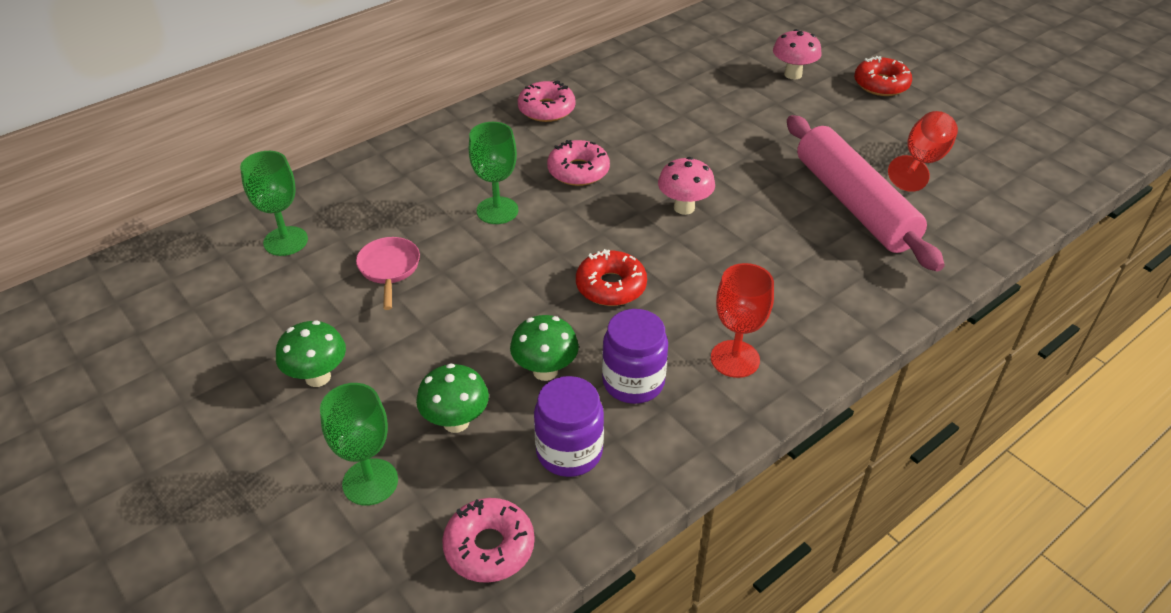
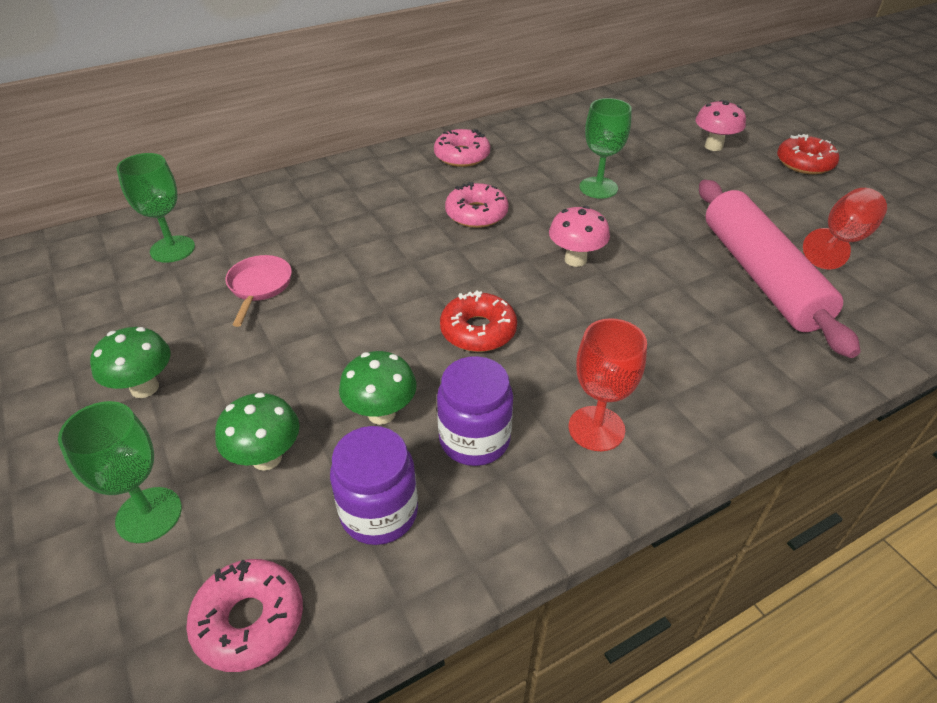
camera: 10 degrees right, 0 degrees up
green goblet [469,122,518,224] -> green goblet moved to [579,98,632,199]

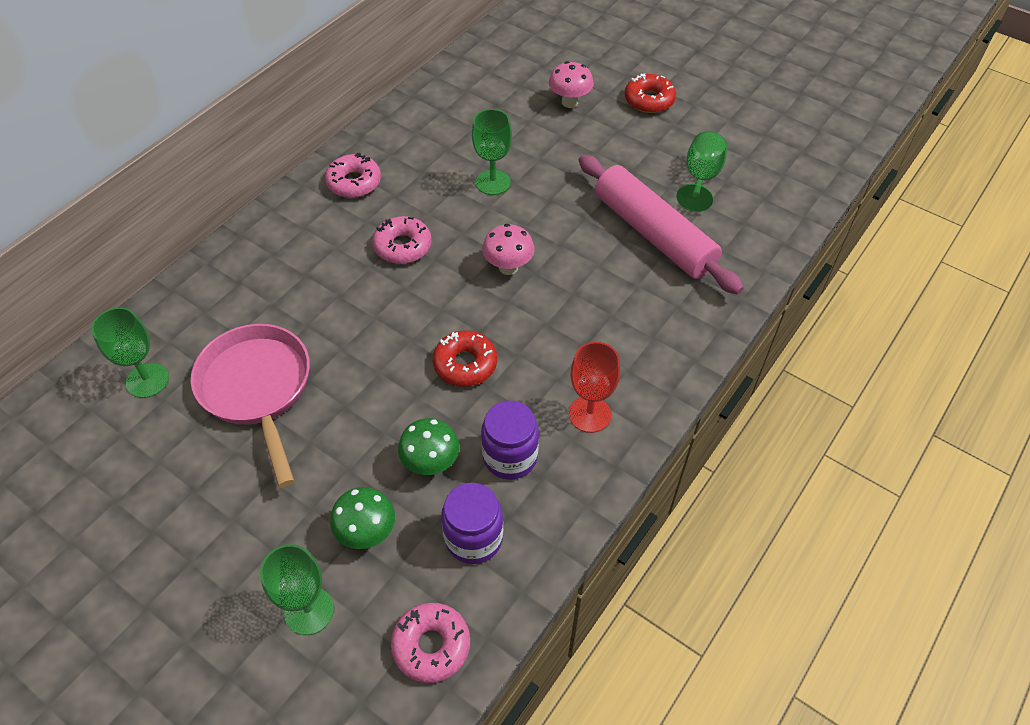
camera: 25 degrees left, 10 degrees up
green mushroom [90,327,171,398] -> none
pink pan [226,255,292,327] -> pink pan [191,324,310,488], size x1.96
red goblet [803,188,887,269] -> green goblet [676,131,727,212]

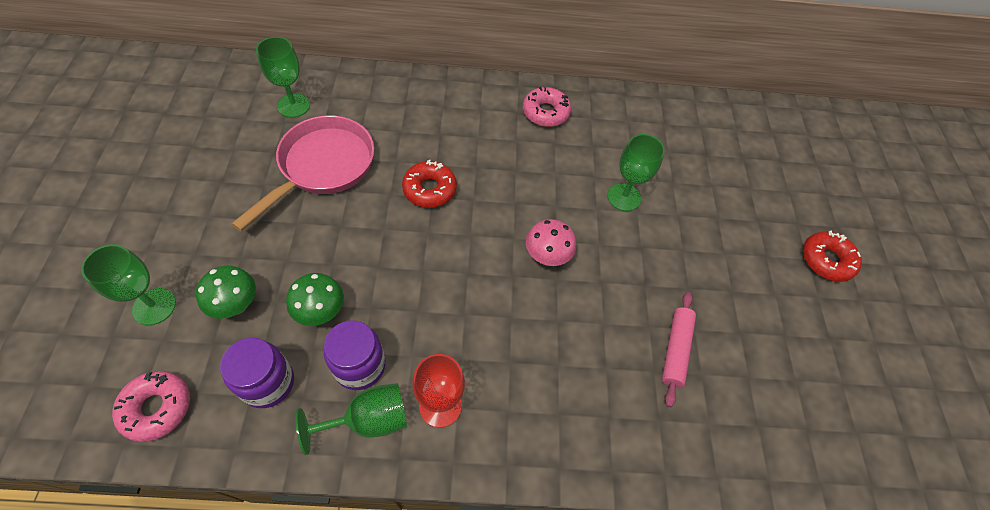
camera: 50 degrees right, 5 degrees up
pink donut [373,216,431,264] -> none
red donut [433,330,497,387] -> red donut moved to [402,160,457,208]
pink mushroom [549,61,594,108] -> none
pink rolling pin [579,155,744,294] -> pink rolling pin [662,292,696,407], size x0.52
green goblet [676,131,727,212] -> green goblet moved to [295,383,407,455]

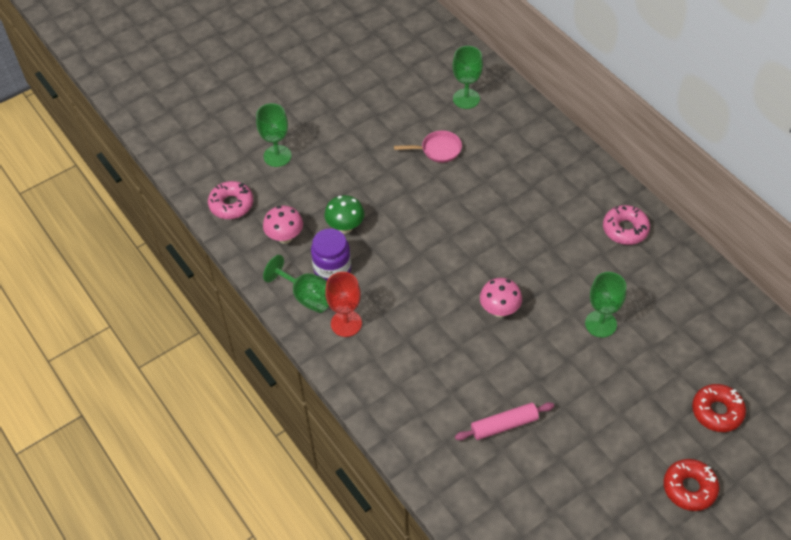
camera: 60 degrees right, 5 degrees down
green mushroom [196,266,256,319] -> none
purple jar [220,338,294,408] -> pink mushroom [263,206,303,244]
pink pan [231,115,374,231] -> pink pan [394,130,462,163], size x0.51
red donut [402,160,457,208] -> red donut moved to [692,384,746,432]

